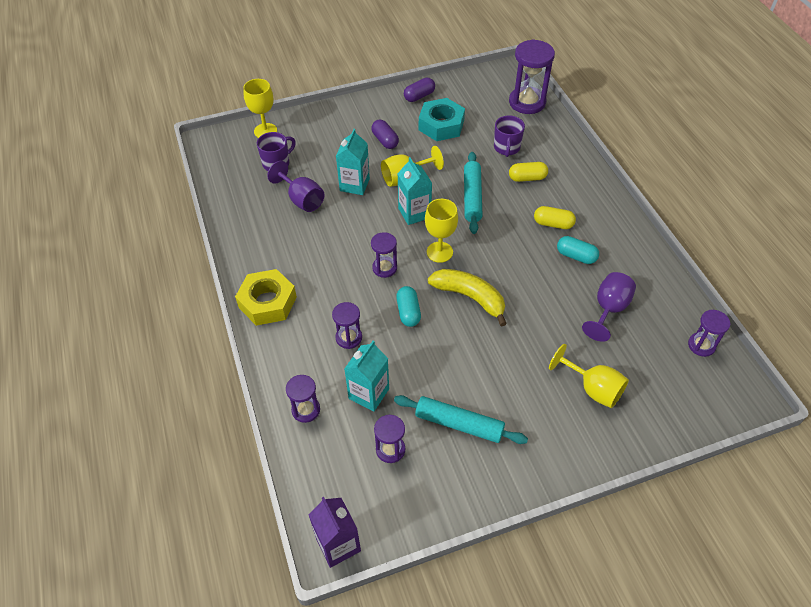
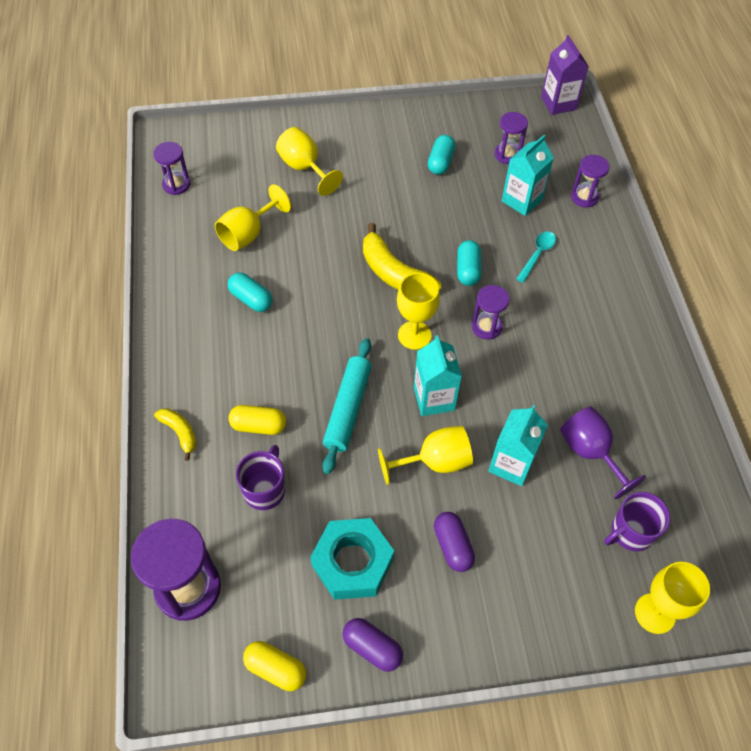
camera: 170 degrees left, 5 degrees up
yellow nut [235,269,297,326] -> none
purple hourglass [332,302,362,349] -> turquoise spoon [516,231,556,283]
turquoise rolling pin [394,395,528,444] -> turquoise capsule [428,135,456,175]
purple capsule [404,78,435,102] -> purple capsule turned 60 degrees clockwise [343,618,403,672]
yellow capsule [534,206,576,229] -> yellow capsule moved to [243,641,306,691]
purple goblet [582,272,636,342] -> yellow goblet [215,184,291,251]
none -> yellow banana [154,408,197,461]

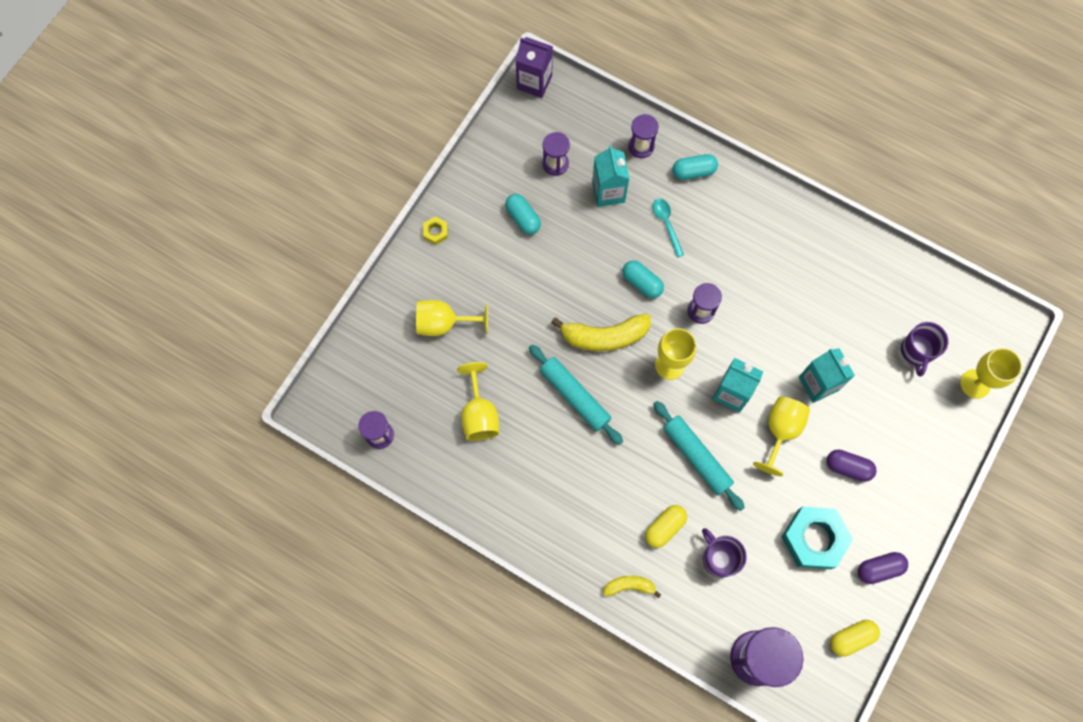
camera: 50 degrees left, 15 degrees up
turquoise capsule [228,272,273,312] -> turquoise capsule moved to [672,154,718,180]
purple goblet [560,406,646,499] -> none
none -> yellow nut [423,217,448,245]
none -> turquoise rolling pin [529,344,623,445]

